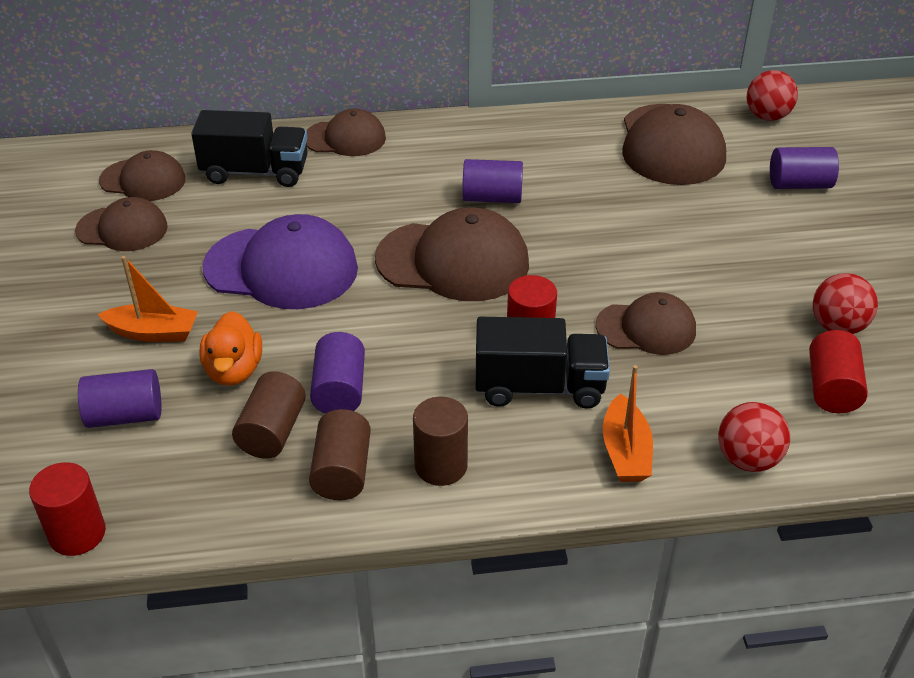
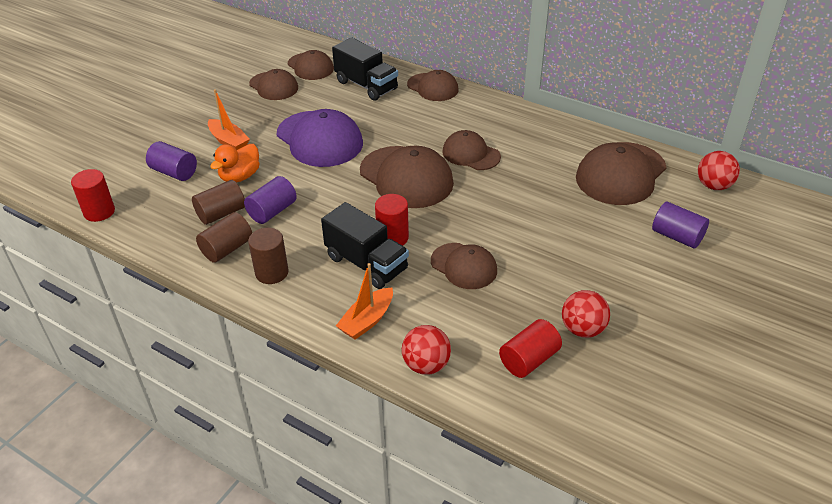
camera: 40 degrees right, 0 degrees up
purple cylinder [462,159,523,203] -> brown cap [442,130,501,170]

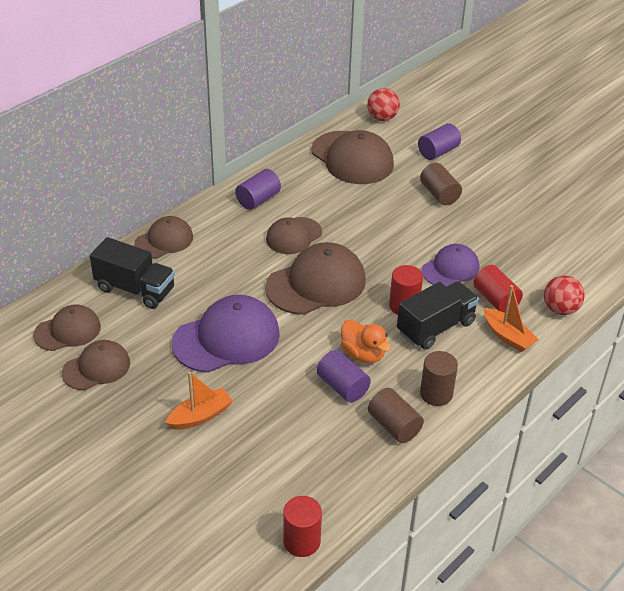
camera: 80 degrees left, 0 degrees up
purple cylinder [146,141,197,181] -> purple cylinder moved to [235,169,281,210]
brown cylinder [192,180,245,225] -> brown cylinder moved to [420,163,462,206]
orange duck [210,144,260,182] -> orange duck moved to [340,320,391,363]
black truck [332,37,398,101] -> black truck turned 60 degrees clockwise [90,237,175,309]
brown cap [431,243,497,289] -> purple cap [422,244,479,287]
red cylinder [499,319,562,378] -> red cylinder moved to [473,265,523,313]
red ball [562,290,610,338] -> none

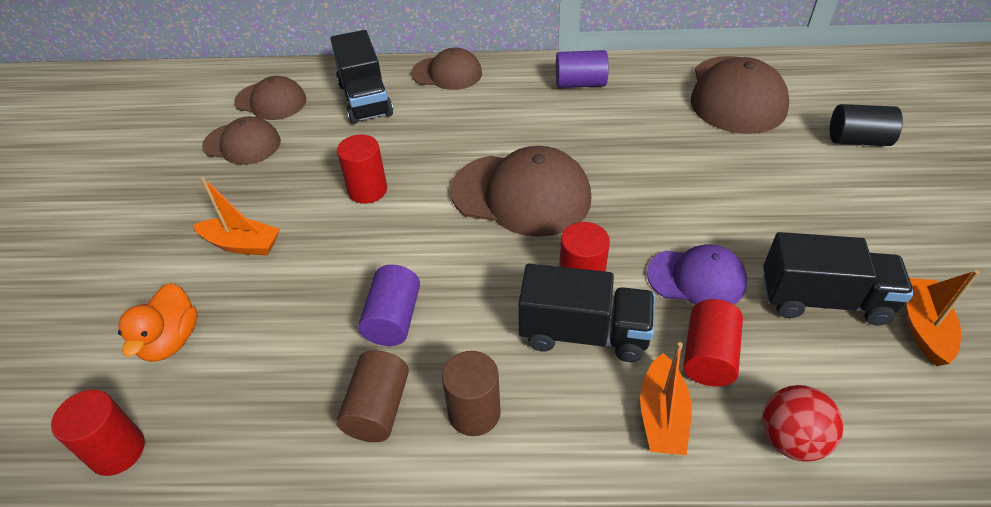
camera: 50 degrees right, 5 degrees up
purple cap [172,295,280,373] -> red cylinder [337,134,387,204]
brown cap [266,217,322,254] -> none
orange duck [340,320,391,363] -> orange duck moved to [118,283,198,362]
red ball [367,88,400,121] -> none
purple cylinder [418,123,461,160] -> black cylinder [830,104,903,146]
brown cylinder [420,163,462,206] -> none
none -> black truck [763,232,914,325]
none -> orange boat [906,270,980,366]

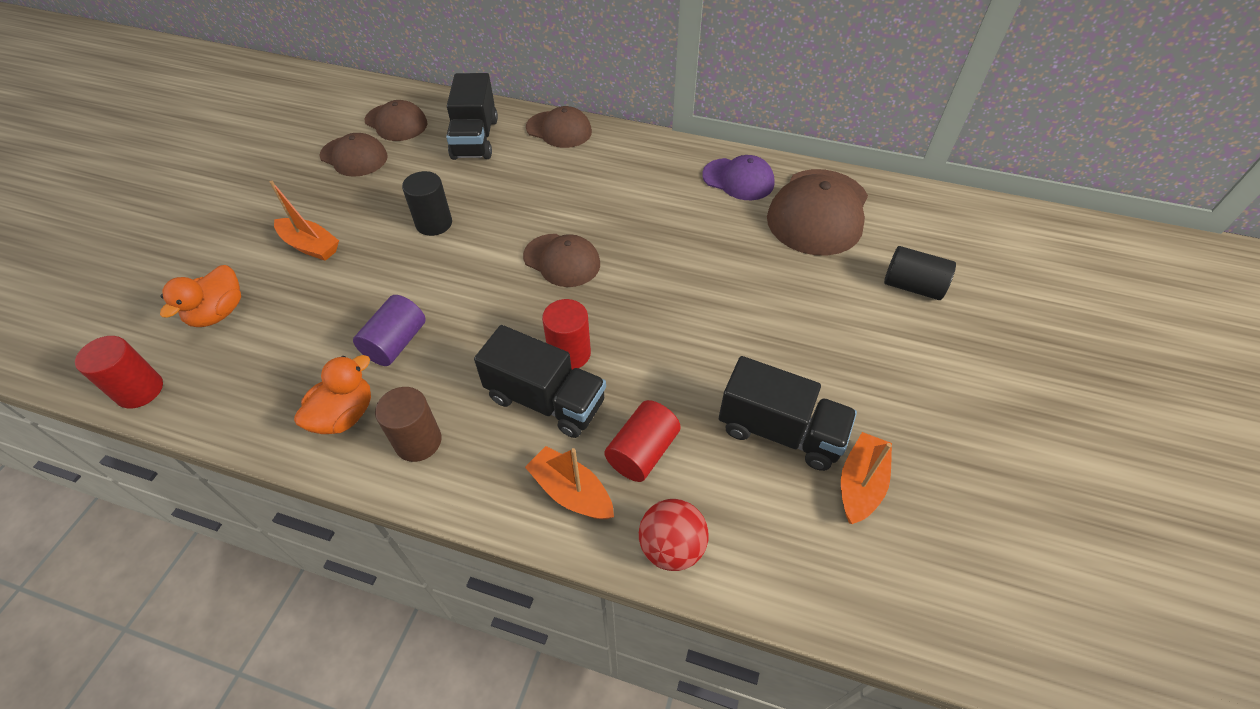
camera: 15 degrees right, 5 degrees up
red cylinder [337,134,387,204] -> black cylinder [402,171,452,236]
brown cylinder [337,350,409,442] -> orange duck [294,355,371,434]
brown cap [450,146,591,237] -> brown cap [523,234,600,287], size x0.61
purple cylinder [556,50,609,88] -> none
orange boat [640,342,692,455] -> orange boat turned 105 degrees clockwise [525,446,614,519]
purple cap [647,244,747,305] -> purple cap moved to [702,155,775,200]

